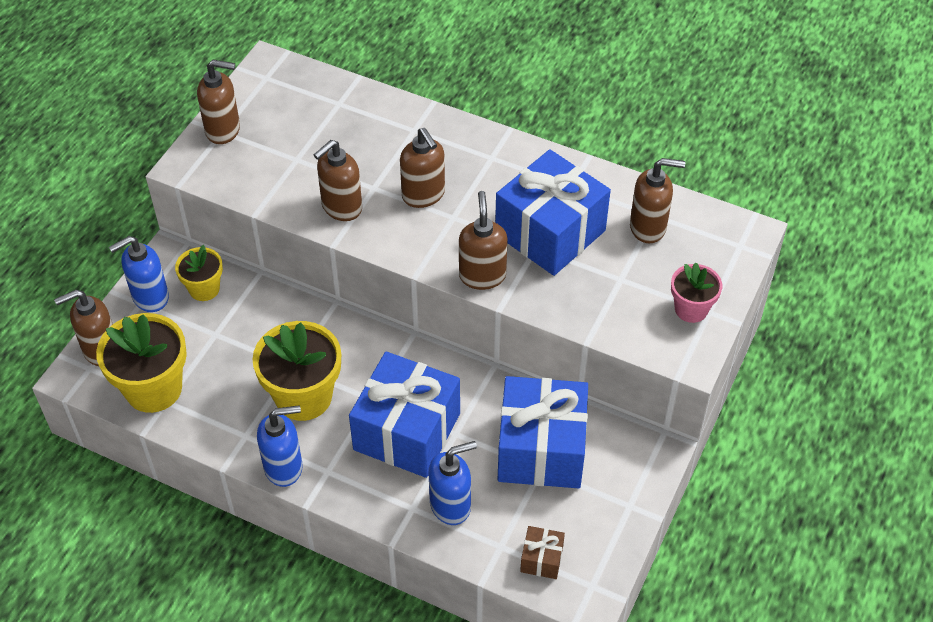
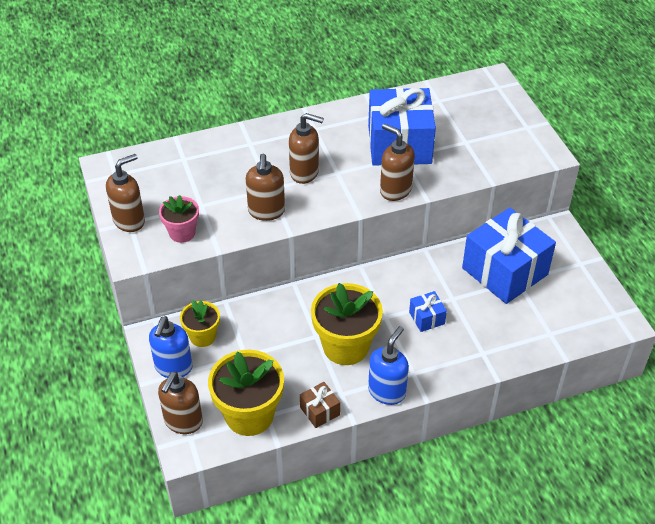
camera: 45 degrees left, 5 degrees down
blue gift [349,351,460,478] -> blue gift [409,291,447,332], size x0.43
blue soap dispenser [429,441,477,525] -> none
brown gift [520,526,565,579] -> brown gift moved to [300,382,340,428]
brown soap dispenser [630,158,685,243] -> none
pink flower pot [671,263,722,323] -> pink flower pot moved to [159,195,199,243]

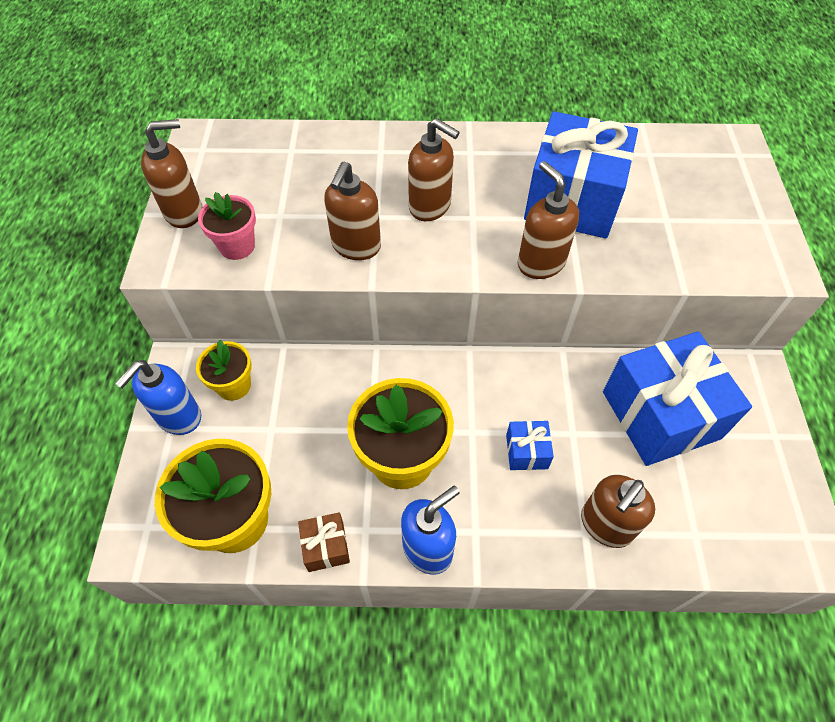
camera: 20 degrees right, 10 degrees up
brown soap dispenser [158,371,203,434] -> brown soap dispenser moved to [581,475,655,548]

